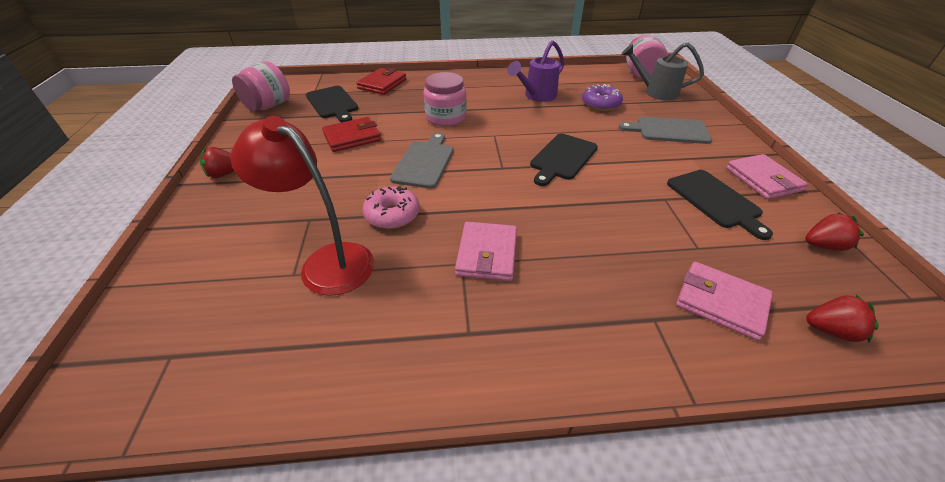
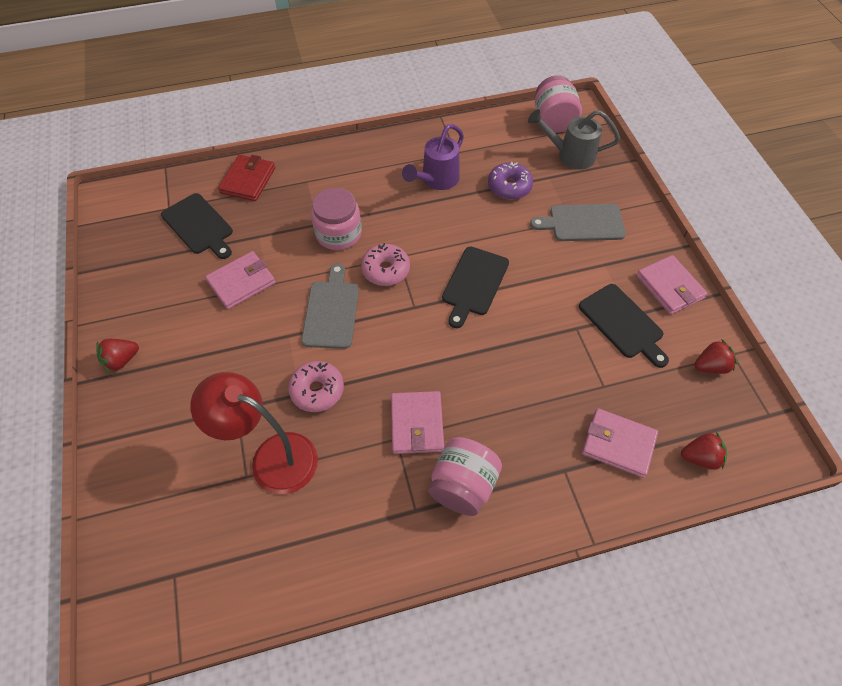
camera: 10 degrees left, 15 degrees up
pink jar [232,61,290,111] -> pink jar moved to [429,437,502,516]
red wallet [322,117,381,152] -> pink wallet [205,251,275,309]
none -> pink donut [361,243,410,286]

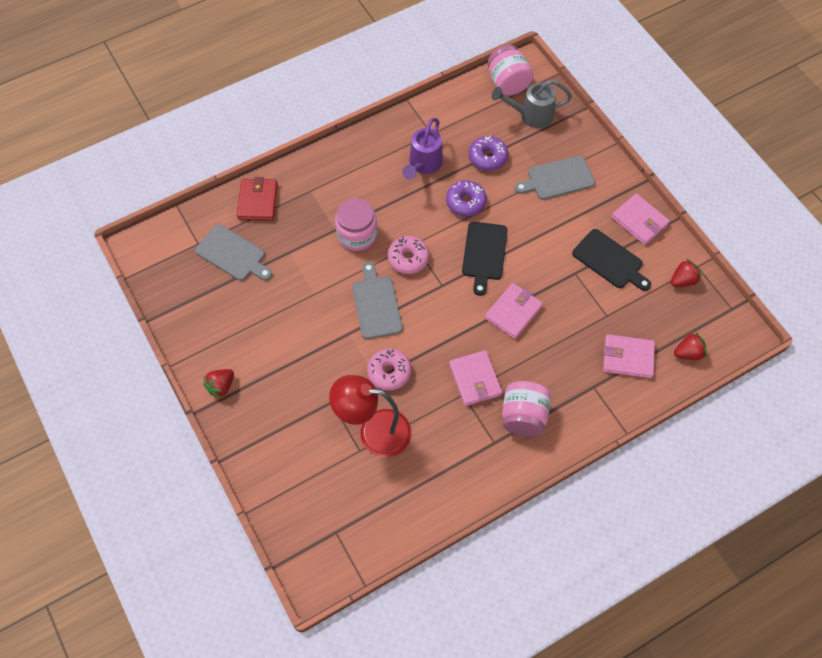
camera: 15 degrees left, 5 degrees up
black cutting board [161,193,233,259] -> grey cutting board [195,224,272,281]
pink wallet [205,251,275,309] -> pink wallet moved to [485,283,543,339]
none -> purple donut [446,180,487,217]

